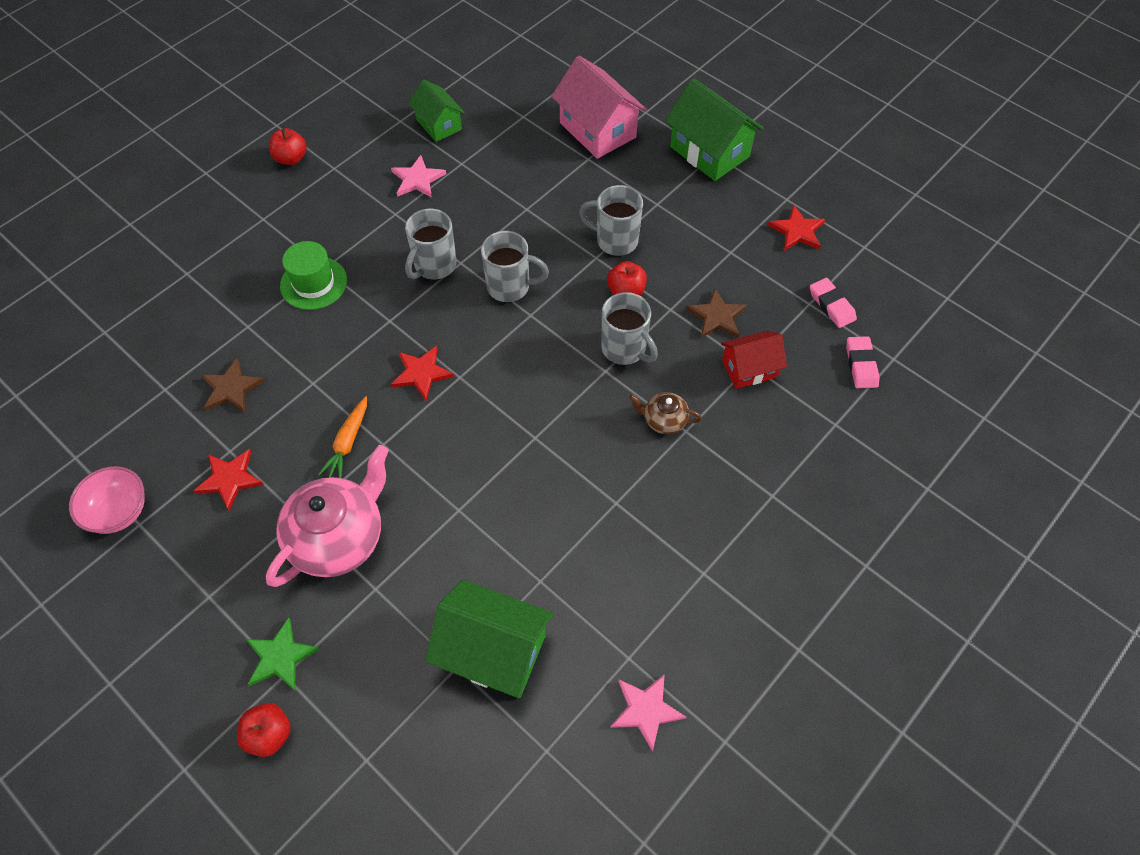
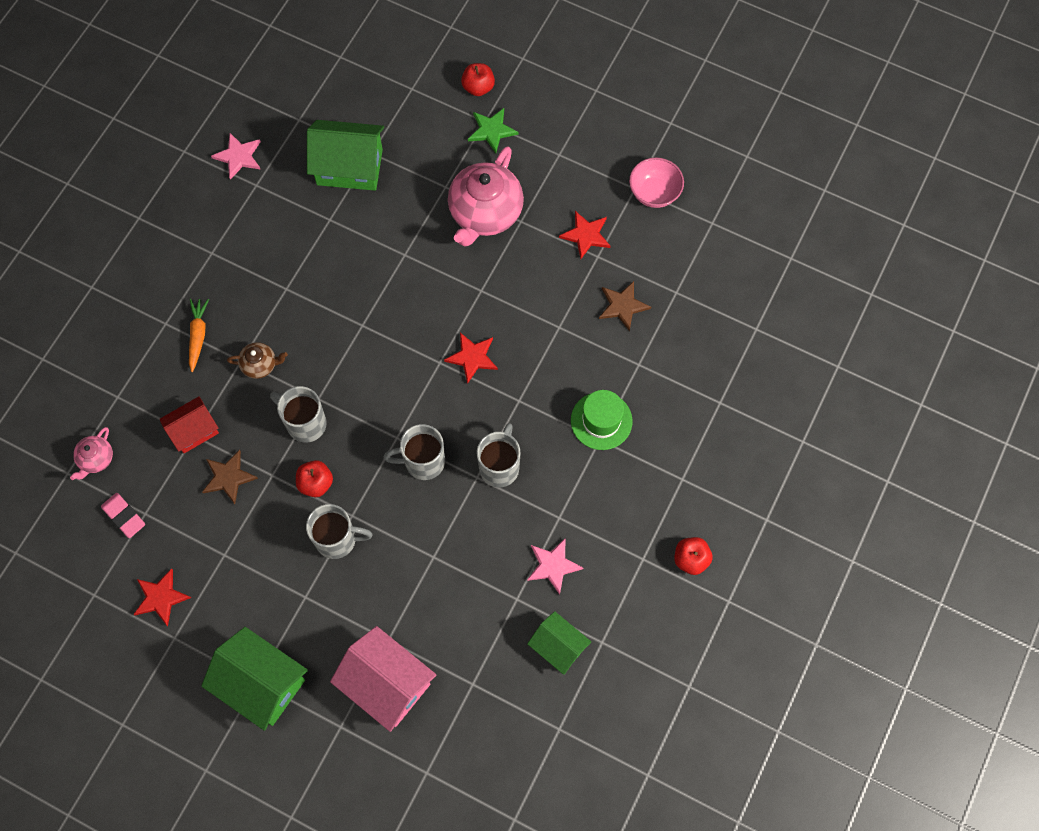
camera: 165 degrees right, 10 degrees up
orange carrot [318,396,367,478] -> orange carrot moved to [189,299,209,372]
pink eraser [846,336,880,389] -> pink teapot [70,427,113,480]

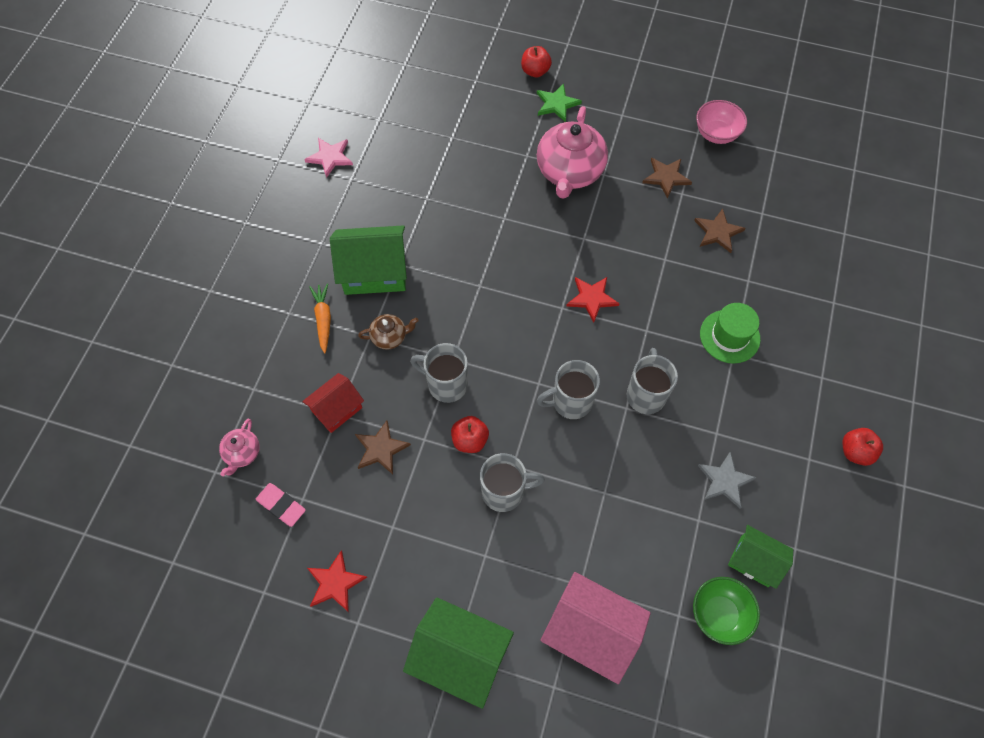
camera: 10 degrees left, 5 degrees down
green house [307,120,384,191] -> green house moved to [330,225,407,295]
pink star [527,539,583,595] -> grey star [698,451,757,508]
red star [559,211,610,259] -> brown star [642,157,692,199]
none -> green bowl [693,577,760,645]

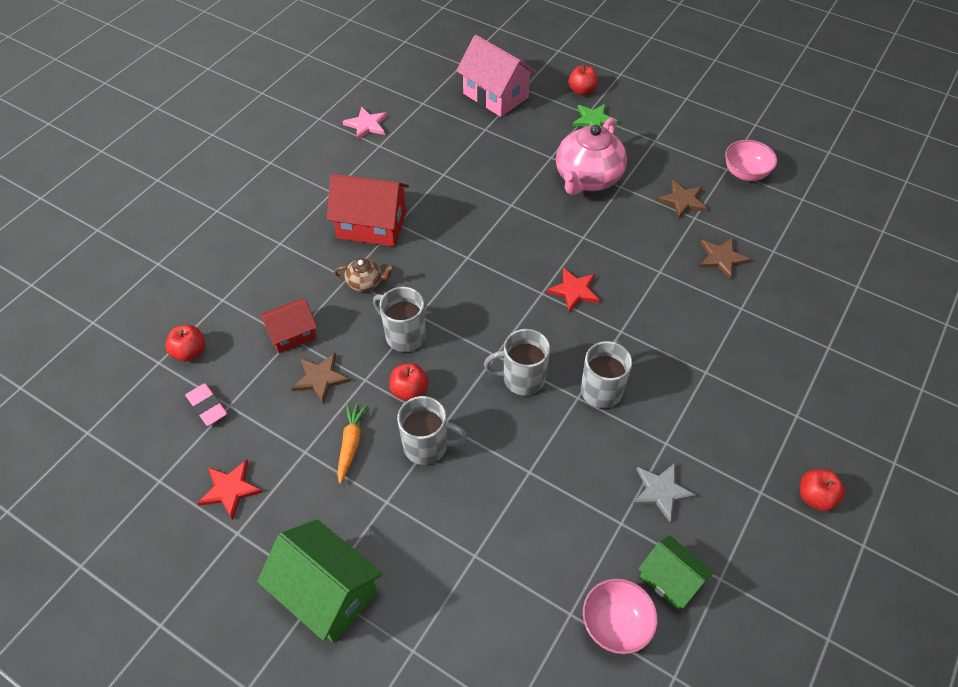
camera: 15 degrees right, 10 degrees down
pink teapot [219,419,260,476] -> red apple [165,325,205,362]
orange carrot [309,283,331,353] -> orange carrot moved to [337,403,367,484]
green house [330,225,407,295] -> red house [327,174,409,247]
pink house [541,572,651,684] -> pink house moved to [456,35,536,117]
green bowl [693,577,760,645] -> pink bowl [583,578,658,654]
green hat [700,303,760,364] -> none

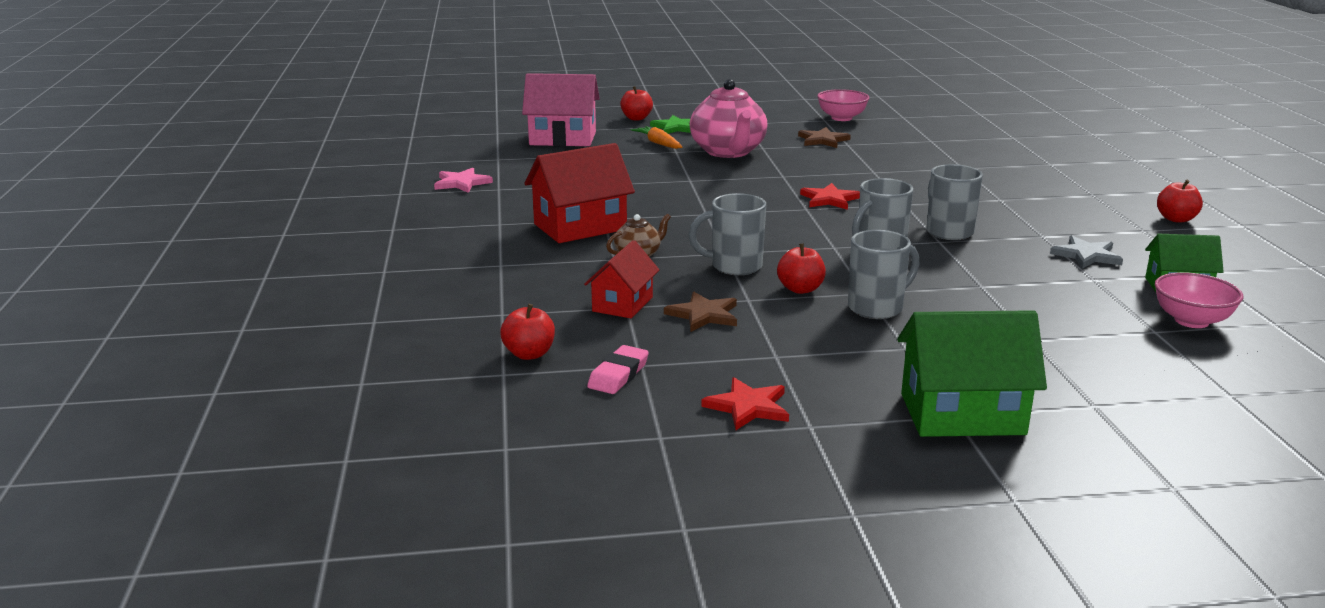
camera: 40 degrees left, 30 degrees down
pink eraser [185,383,227,426] -> pink eraser turned 75 degrees counterclockwise [587,345,649,394]
orange carrot [337,403,367,484] -> orange carrot moved to [631,126,682,149]
brown star [699,238,751,279] -> none

